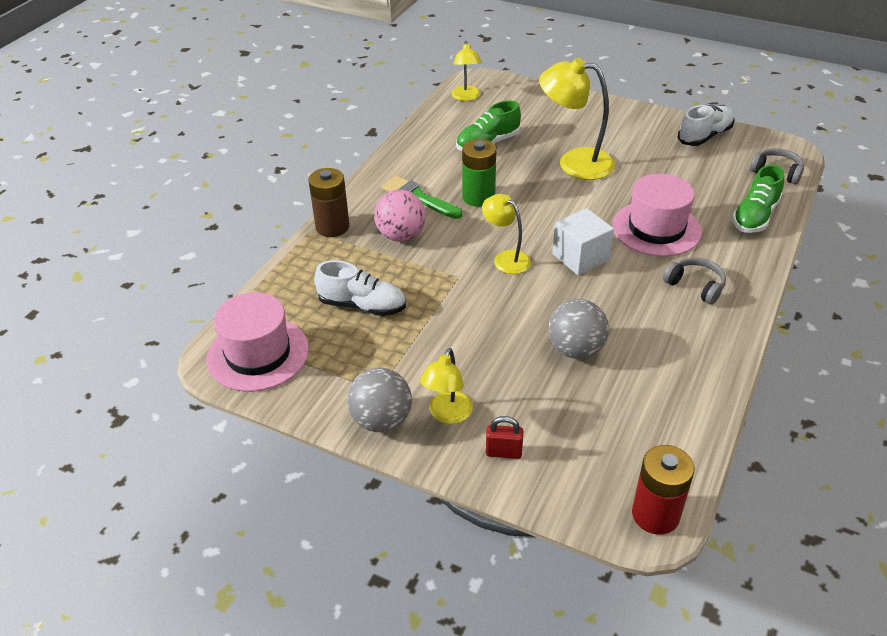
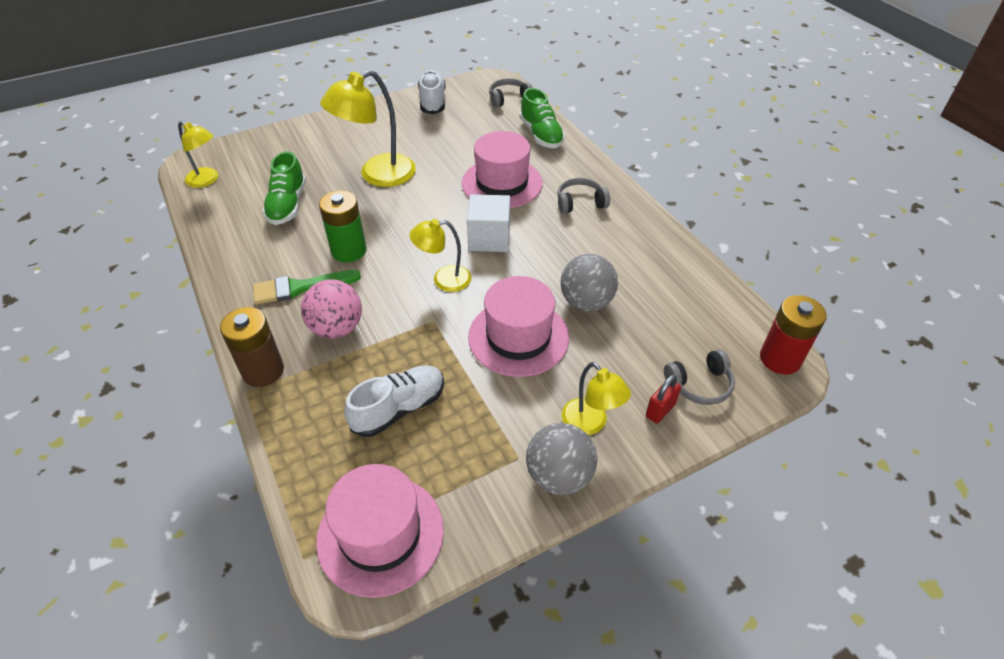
camera: 55 degrees left, 5 degrees up
none -> pink hat [468,276,569,377]
none -> grey headphones [664,349,735,405]

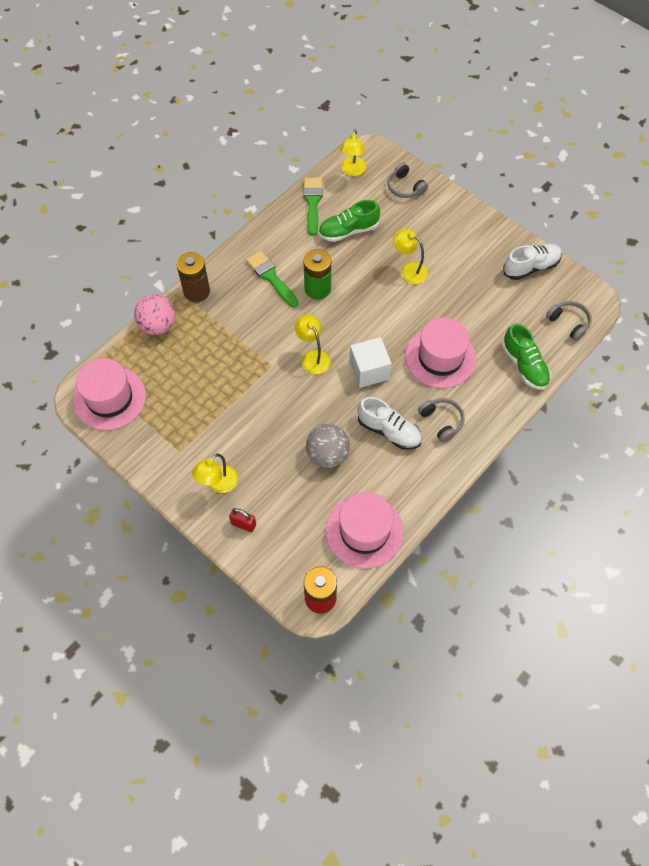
camera: 70 degrees right, 15 degrees up
pink ball [301,279,362,338] -> pink ball moved to [134,294,176,335]
yellow lamp [320,70,416,187] -> yellow lamp [393,229,428,284], size x0.59
white shoe [344,365,444,437] -> white shoe moved to [357,397,422,450]
pink hat [468,276,569,377] -> pink hat moved to [326,492,404,569]
green shoe [520,88,565,148] -> green shoe turned 75 degrees counterclockwise [502,323,551,389]
grey ball [526,423,597,495] -> none
grey headphones [664,349,735,405] -> grey headphones moved to [387,162,428,198]
none -> green brush [303,178,322,236]

